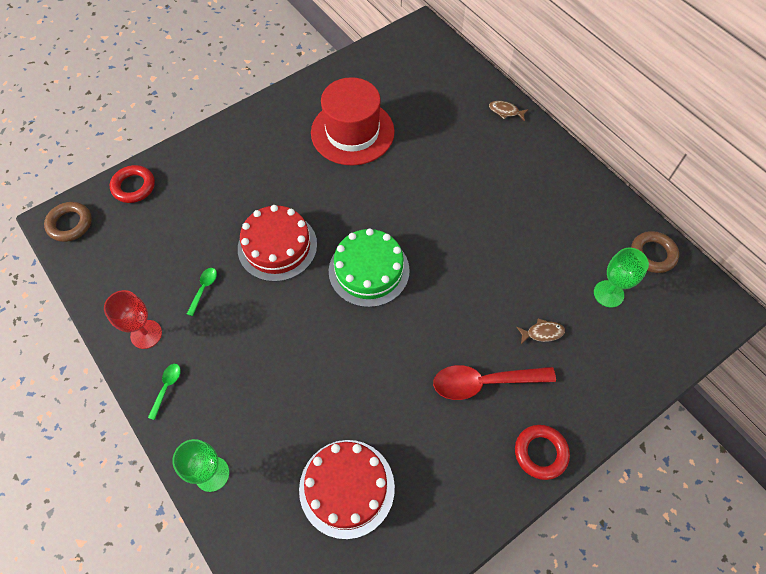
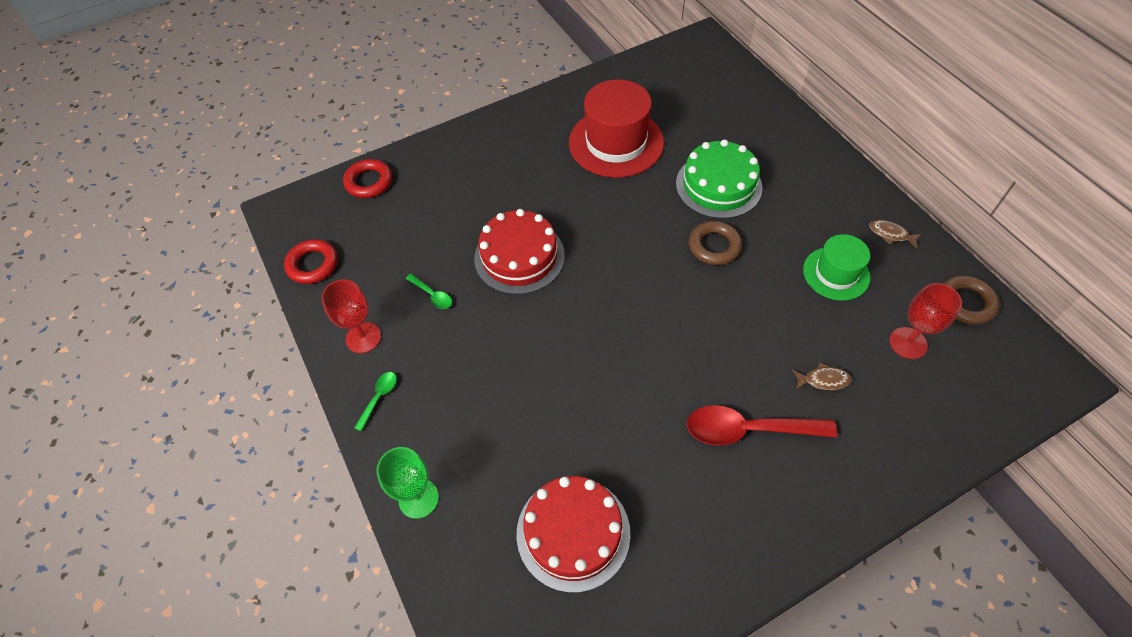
camera: 10 degrees right, 5 degrees down
brown ring [44,202,92,242] -> brown ring moved to [689,221,742,265]
green spoon [187,268,217,316] -> green spoon turned 105 degrees clockwise [406,274,452,309]
green cake [329,228,410,307] -> green cake moved to [676,139,763,219]
brown fish [489,101,529,121] -> brown fish moved to [869,220,922,249]
red ring [515,425,570,480] -> red ring moved to [284,239,338,284]
green goblet [594,248,649,307] -> red goblet [890,283,962,359]
none -> green hat [803,234,870,301]

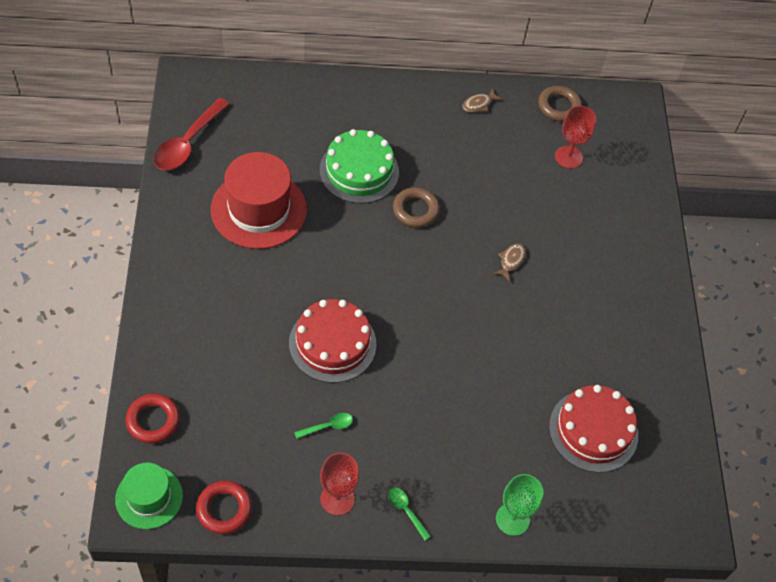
camera: 70 degrees left, 0 degrees up
red spoon [687,405,837,445] -> red spoon moved to [154,98,230,170]
brown fish [792,362,852,390] -> brown fish moved to [493,243,526,281]
green hat [803,234,870,301] -> green hat moved to [115,463,183,529]

